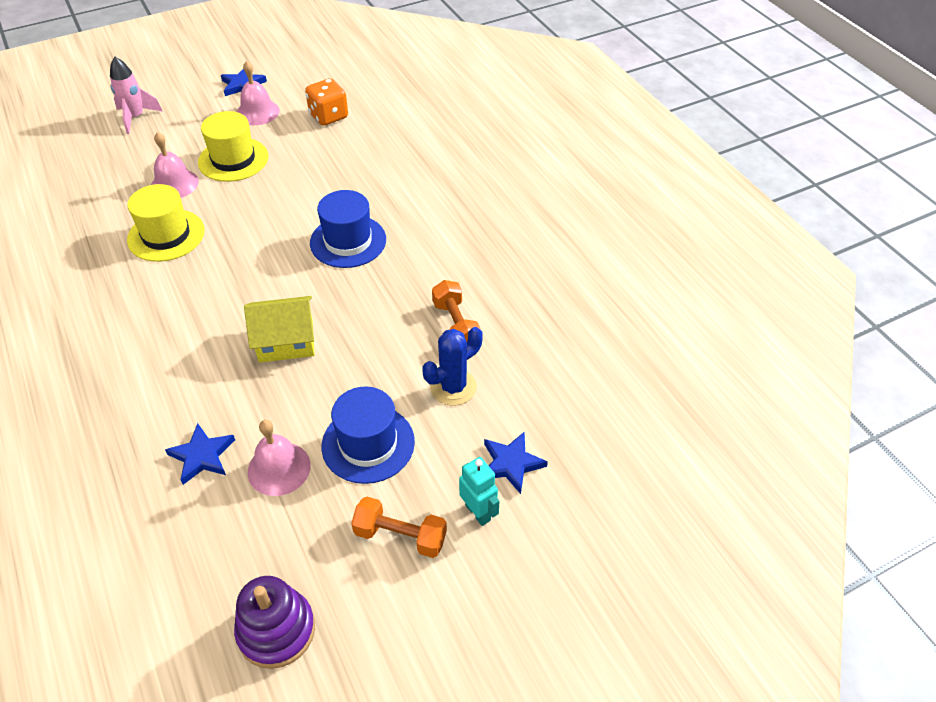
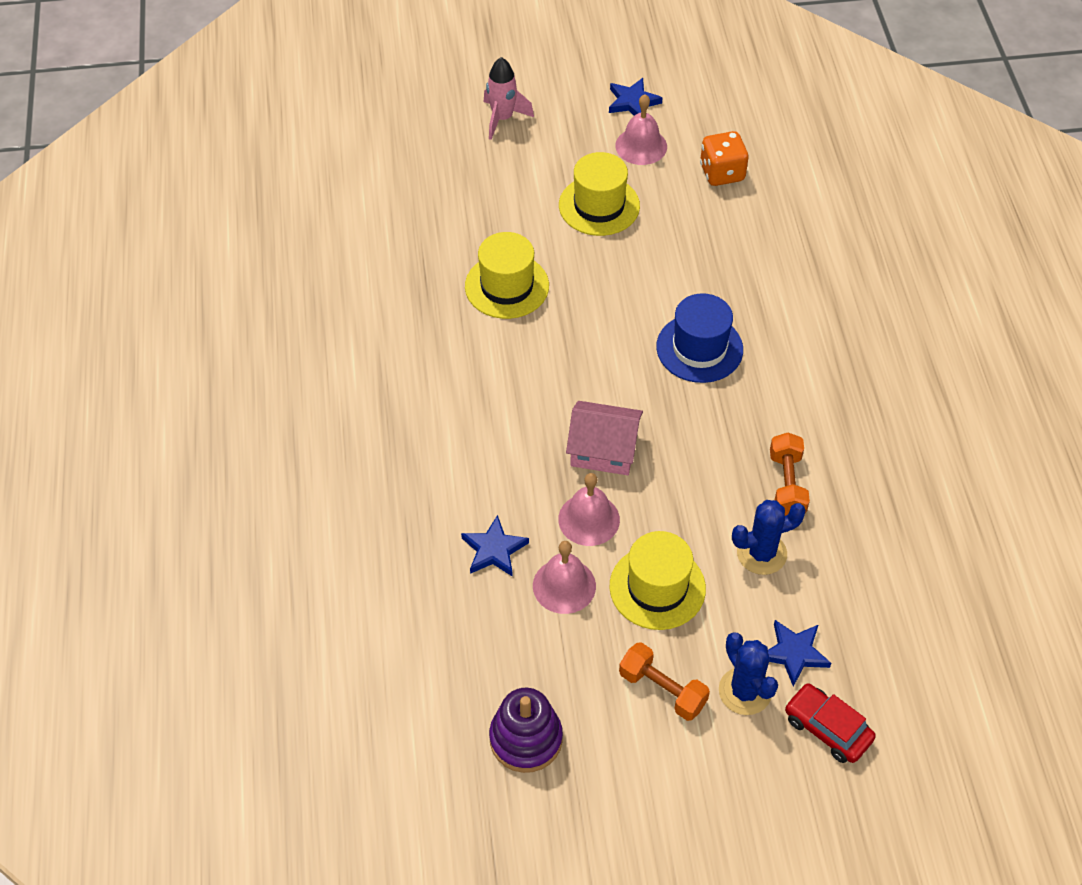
camera: 20 degrees right, 5 degrees up
pink bell [151,132,199,198] -> pink bell moved to [558,473,620,546]
yellow house [244,296,314,363] -> pink house [566,401,643,475]
blue hat [322,386,415,484] -> yellow hat [609,531,706,630]
turquoise robot [459,457,500,526] -> blue cactus [719,632,778,715]
none -> red car [785,683,876,763]

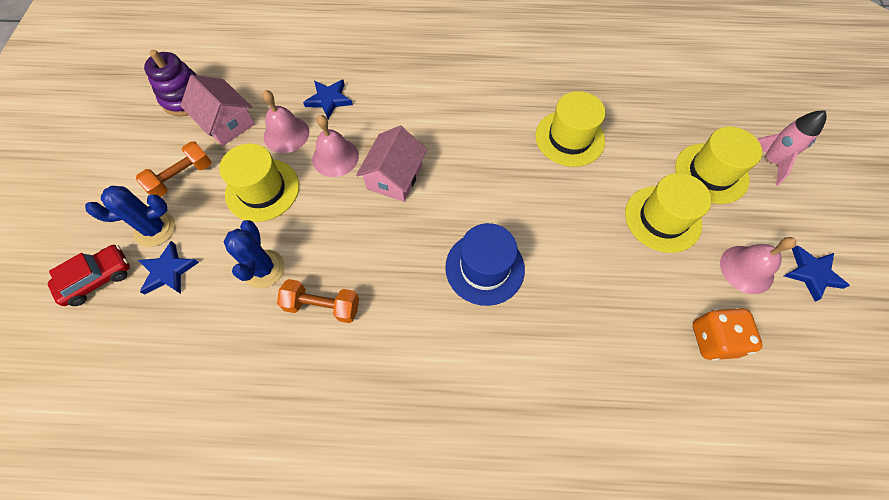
camera: 100 degrees right, 10 degrees up
none -> pink house [180,75,255,146]
none -> yellow hat [675,127,762,204]

